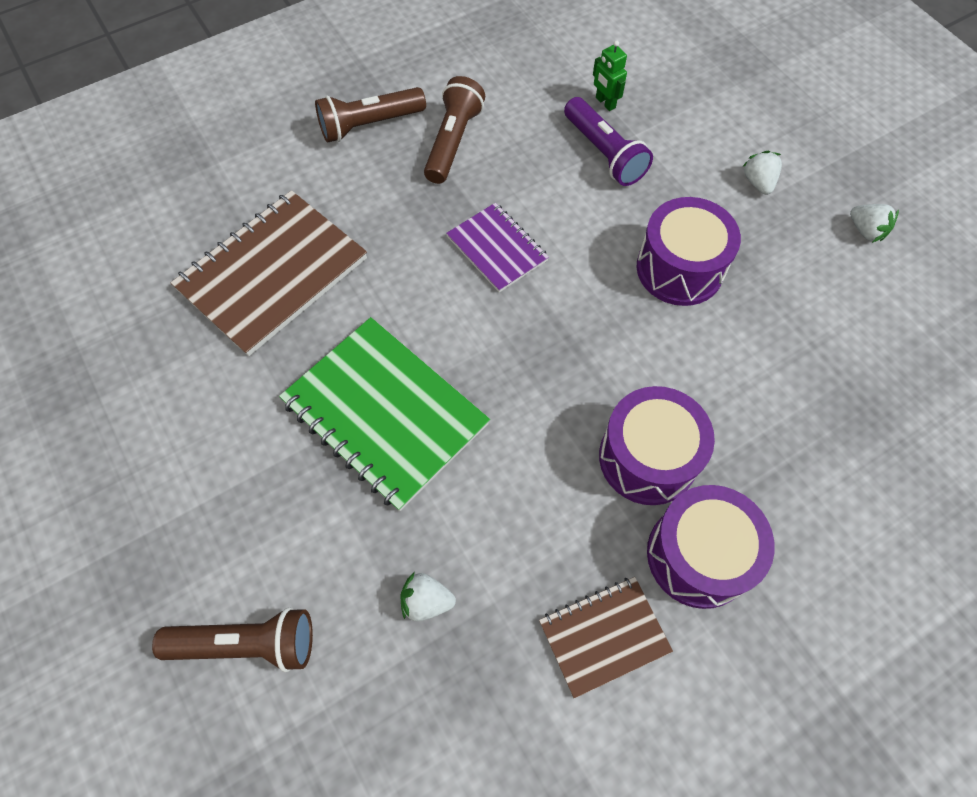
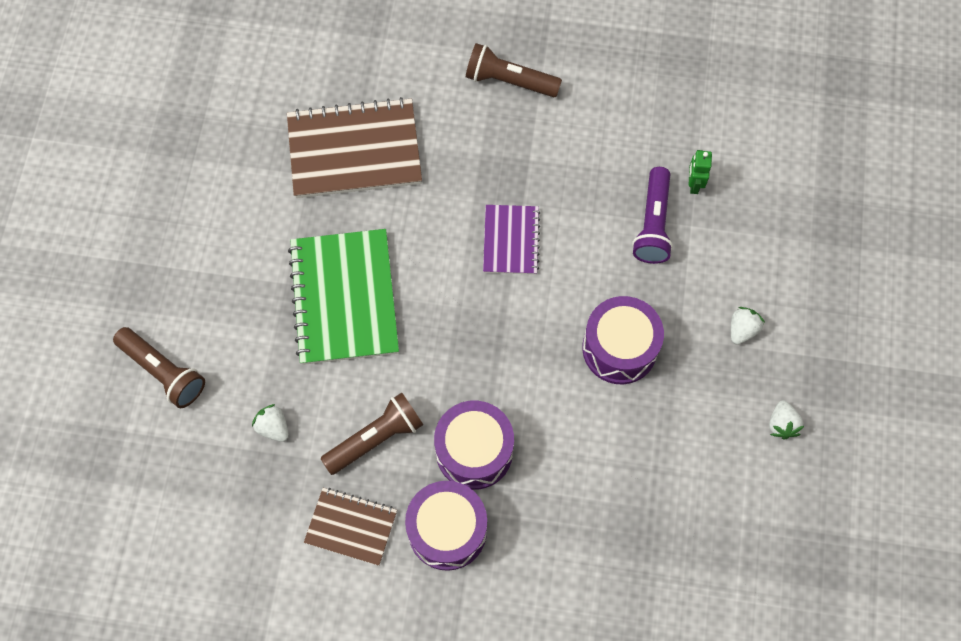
camera: 40 degrees right, 5 degrees up
brown flashlight [424,76,485,184] -> brown flashlight moved to [321,393,423,475]

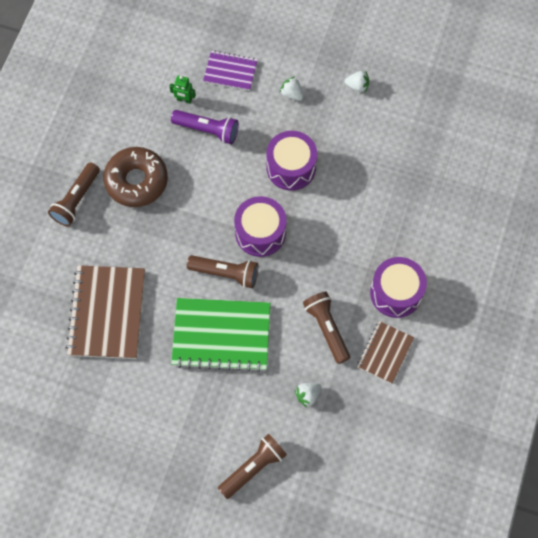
camera: 80 degrees left, 0 degrees up
purple drum [434,400,514,490] -> purple drum moved to [234,196,286,257]
purple notebook [483,205,540,275] -> purple notebook moved to [203,51,258,91]
none -> brown donut [103,147,168,207]
none -> brown flashlight [187,255,258,288]

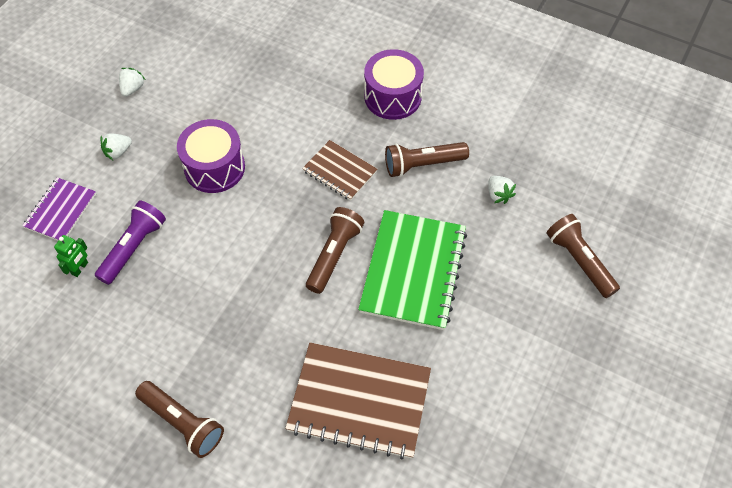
camera: 80 degrees left, 10 degrees down
brown donut [103,147,168,207] -> none
purple drum [234,196,286,257] -> none
brown notebook [357,321,414,384] -> brown notebook moved to [302,140,377,201]

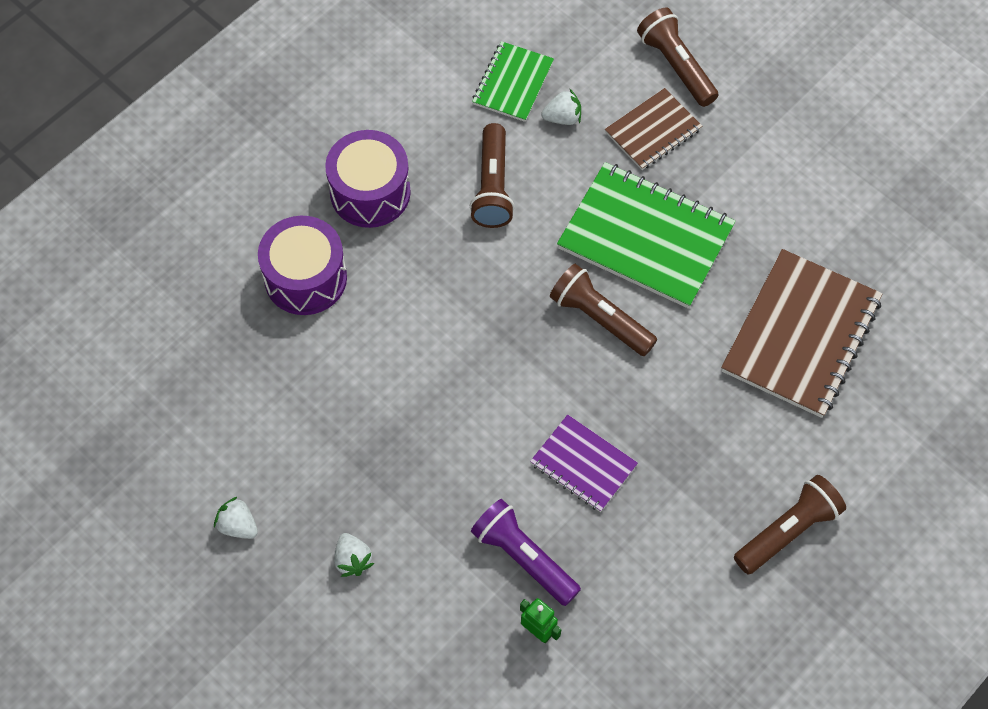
camera: 75 degrees left, 5 degrees up
purple notebook [22,177,96,241] -> purple notebook moved to [530,415,638,512]
purple drum [177,119,245,193] -> purple drum moved to [258,216,347,315]
brown notebook [302,140,377,201] -> brown notebook moved to [605,88,702,170]
brown flashlight [546,214,620,298] -> brown flashlight turned 75 degrees clockwise [637,7,718,107]
none -> green notebook [472,41,554,122]

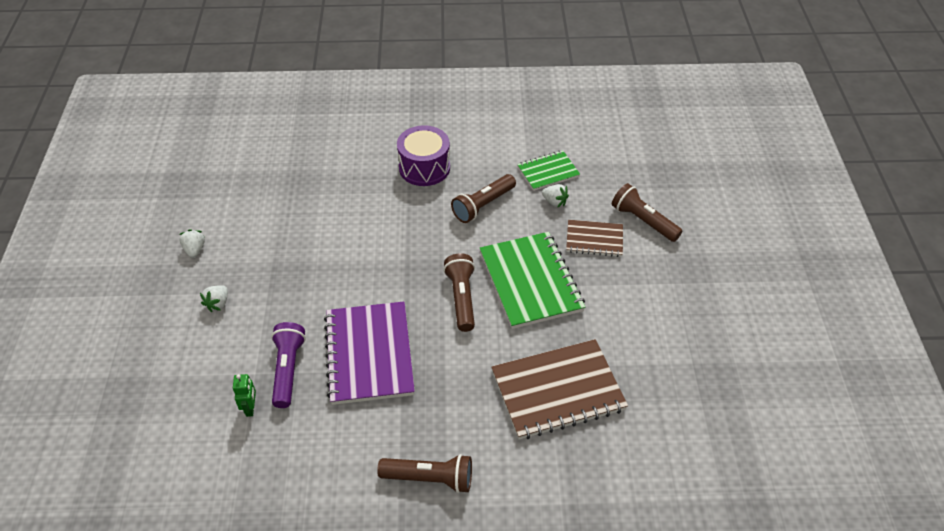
camera: 45 degrees right, 15 degrees down
purple drum [258,216,347,315] -> none
purple notebook [530,415,638,512] -> purple notebook [324,302,415,405], size x1.79
brown flashlight [637,7,718,107] -> brown flashlight turned 60 degrees counterclockwise [612,183,683,242]

